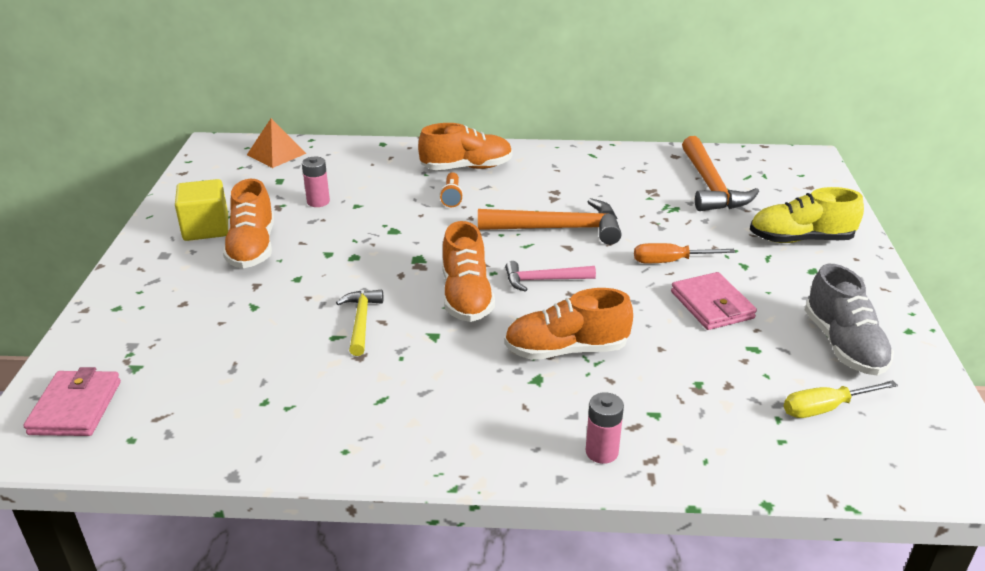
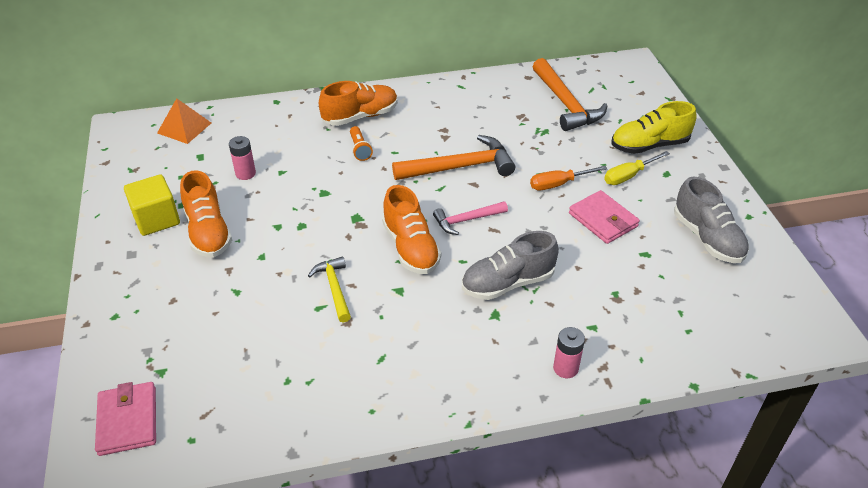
camera: 15 degrees left, 10 degrees up
orange shoe [504,288,633,360] -> grey shoe [462,231,559,300]
yellow screwdriver [784,380,898,418] -> yellow screwdriver moved to [604,151,670,185]

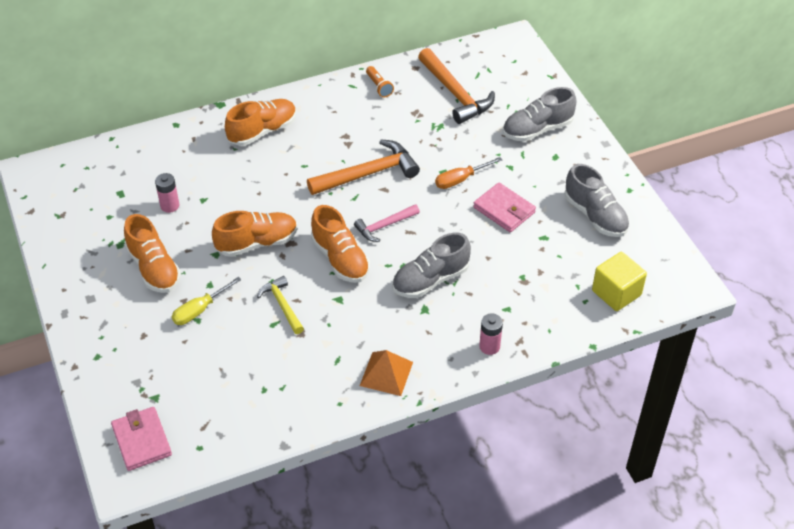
camera: 10 degrees left, 5 degrees up
yellow cube [124,174,180,236] -> yellow cube moved to [592,252,647,311]
orange pyramid [157,98,211,144] -> orange pyramid moved to [360,350,413,396]
orange flashlight [350,126,373,161] -> orange flashlight moved to [366,66,394,97]
yellow screwdriver [604,151,670,185] -> yellow screwdriver moved to [172,277,241,325]
yellow shoe [612,101,696,154] -> grey shoe [503,87,577,142]
none -> orange shoe [212,211,298,257]

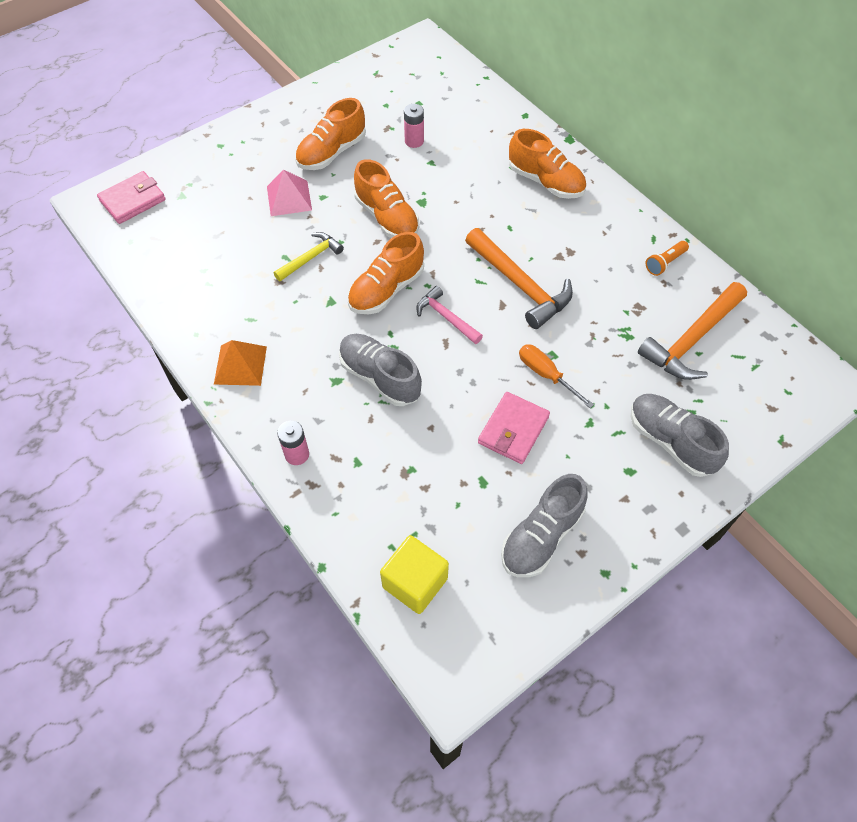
camera: 75 degrees right, 10 degrees up
yellow screwdriver [172,277,241,325] -> pink pyramid [267,169,312,216]

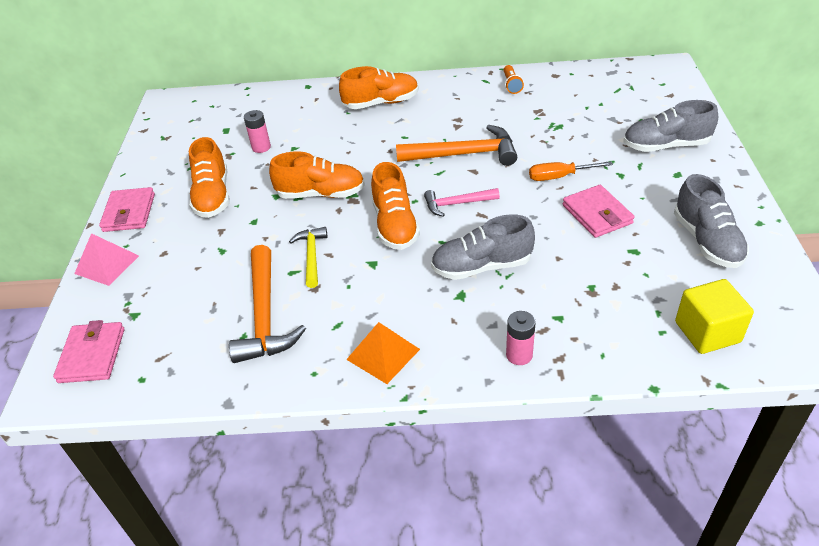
camera: 50 degrees left, 15 degrees down
pink pyramid [267,169,312,216] -> pink pyramid moved to [74,233,139,286]
orange hammer [638,282,747,380] -> orange hammer moved to [229,245,306,363]
none -> pink wallet [99,187,155,232]

